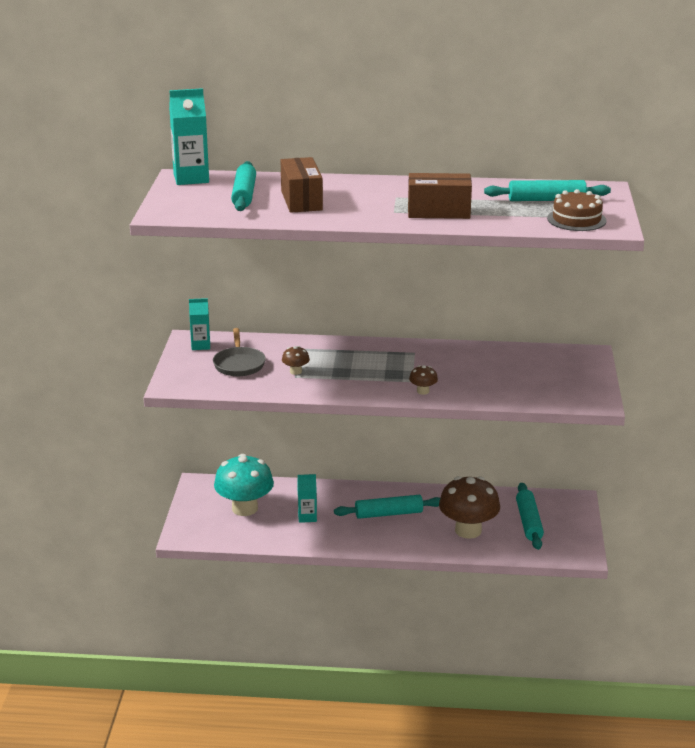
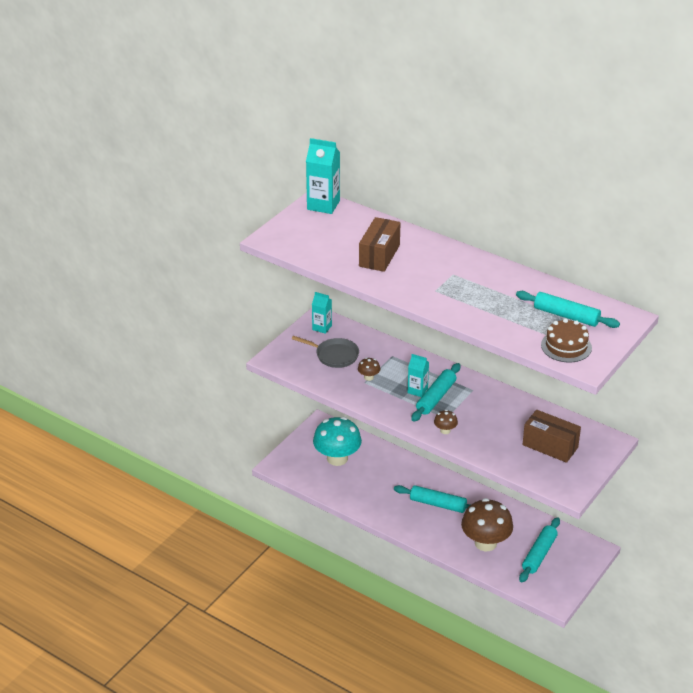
camera: 30 degrees right, 10 degrees up
grey pan [213,328,266,376] -> grey pan turned 90 degrees counterclockwise [292,336,359,368]
turquoise rolling pin [231,161,256,211] -> turquoise rolling pin moved to [411,363,460,422]
turquoise carton [297,474,317,523] -> turquoise carton moved to [408,354,429,397]
brown box [408,173,472,219] -> brown box moved to [523,410,581,463]

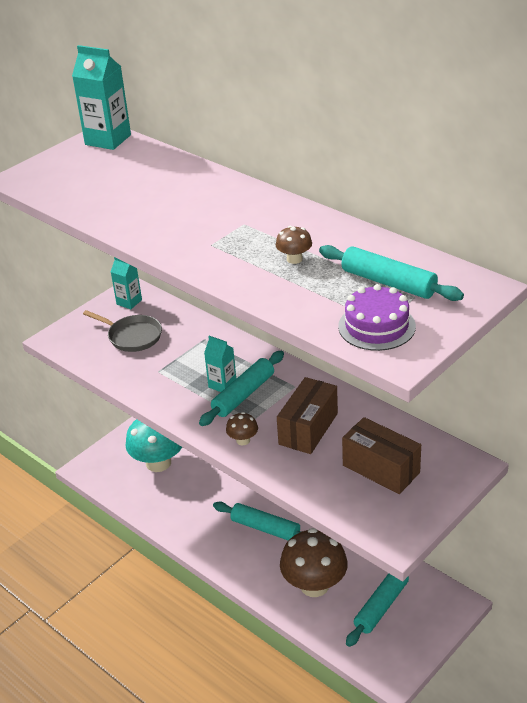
camera: 10 degrees right, 0 degrees up
brown mushroom [358,357,380,381] -> brown mushroom moved to [276,226,312,264]
brown box [359,217,401,272] -> brown box moved to [277,377,338,454]
brown cake [541,319,592,362] -> purple cake [338,284,416,351]

